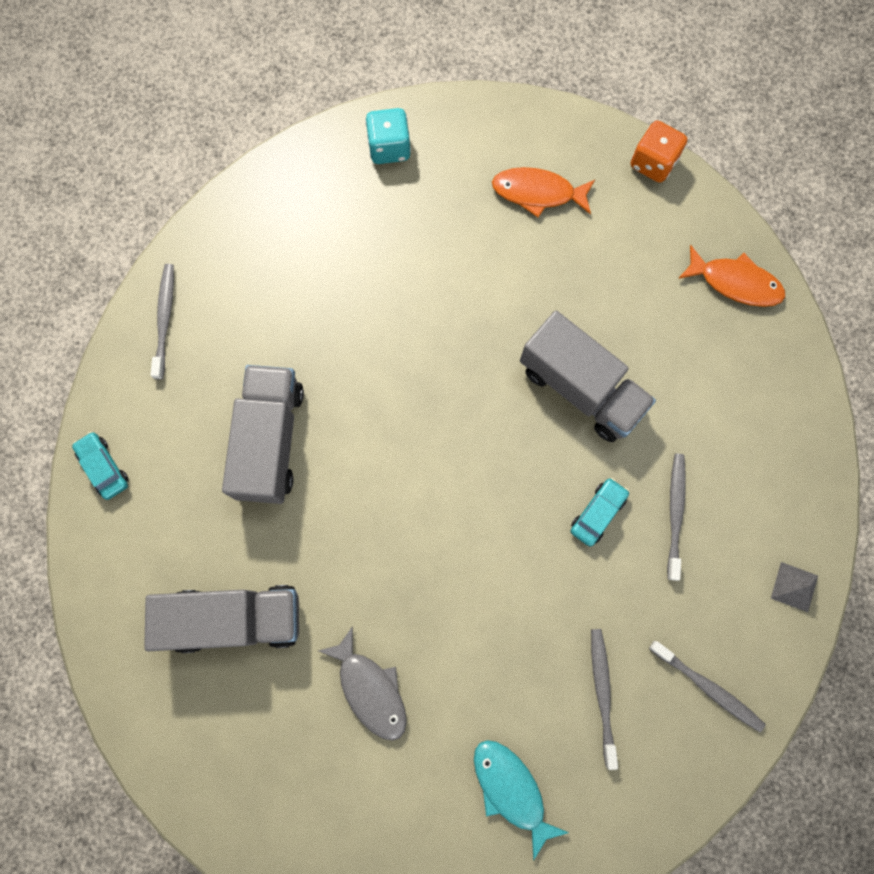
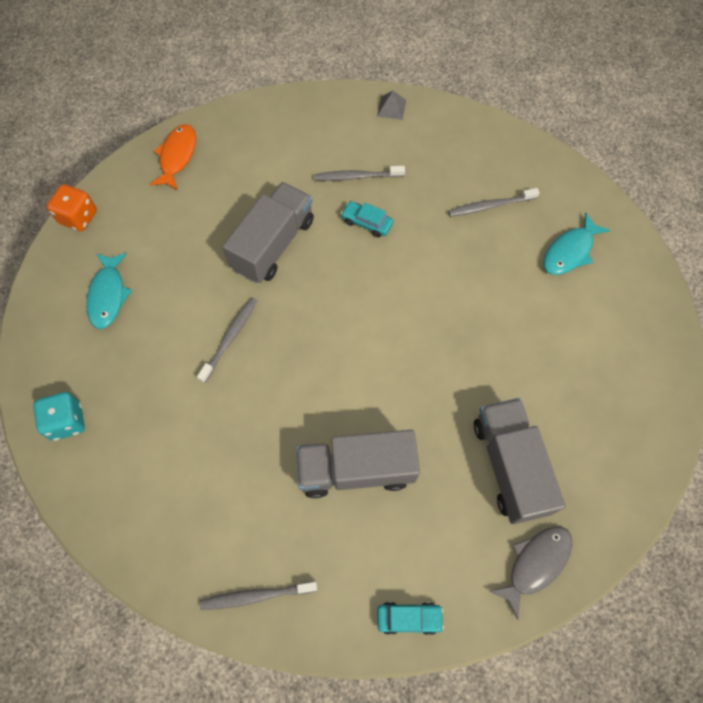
camera: 100 degrees left, 10 degrees down
turquoise car [72,432,129,500] -> turquoise car turned 135 degrees counterclockwise [377,602,444,635]
grey fish [319,626,407,741] -> grey fish moved to [490,527,573,620]
orange fish [492,167,595,217] -> turquoise fish [86,253,132,329]
grey toothbrush [649,641,766,732] -> grey toothbrush moved to [197,297,257,383]

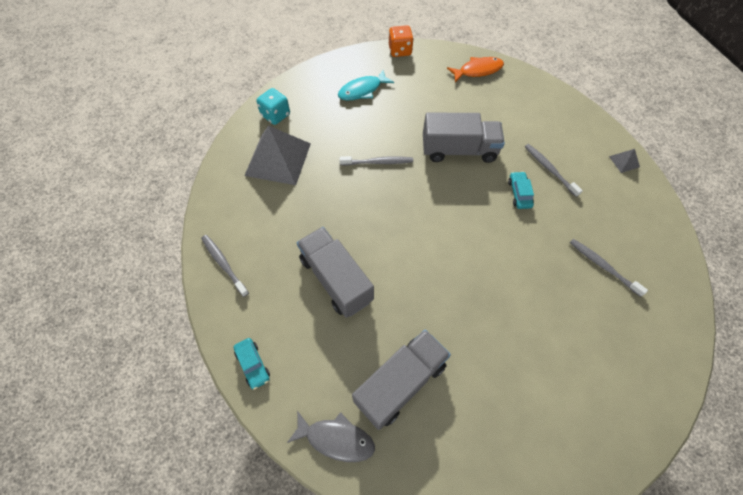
camera: 60 degrees right, 5 degrees down
turquoise fish [543,213,610,275] -> none
none -> grey pyramid [244,125,311,185]

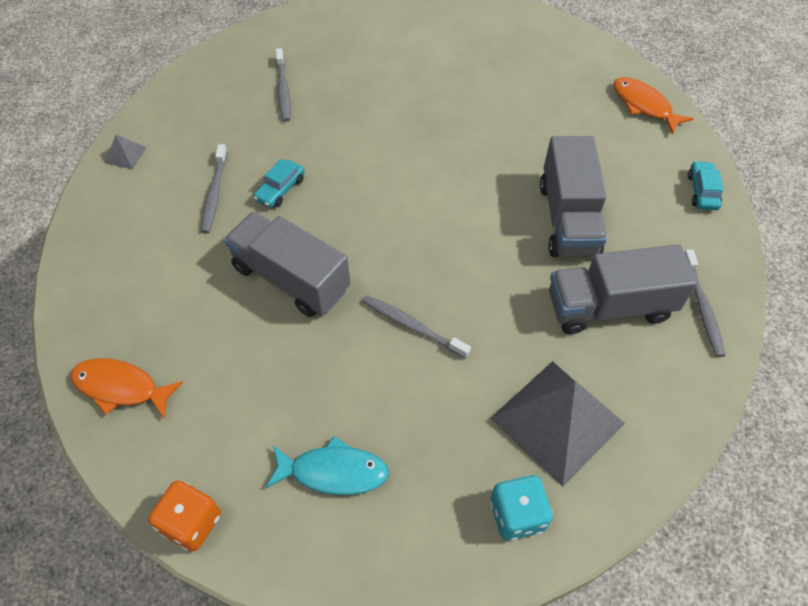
camera: 145 degrees left, 5 degrees down
grey fish [287,411,375,462] -> orange fish [614,77,693,134]
grey truck [352,329,451,430] -> grey truck moved to [549,244,697,334]

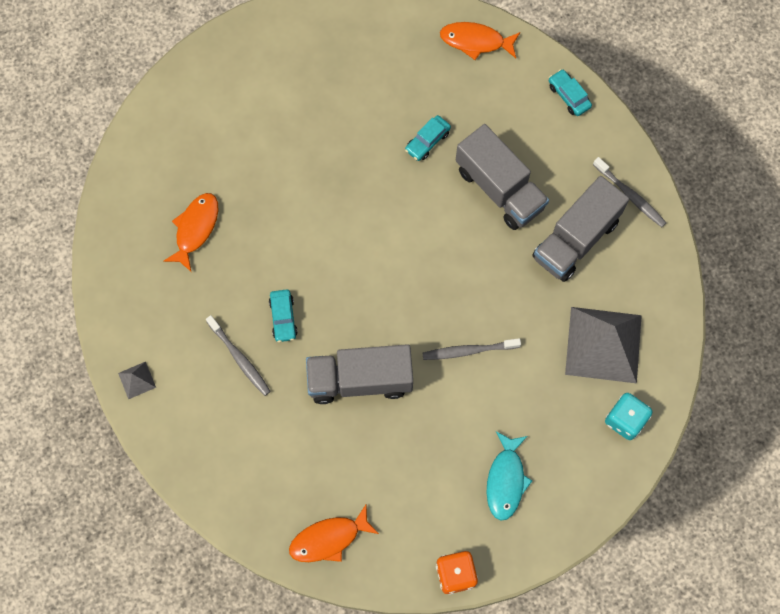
camera: 40 degrees left, 15 degrees up
turquoise fish [266,436,389,495] -> turquoise fish turned 135 degrees clockwise [486,431,532,521]
grey toothbrush [276,48,291,122] -> orange fish [163,193,219,271]
none -> turquoise car [405,115,451,161]

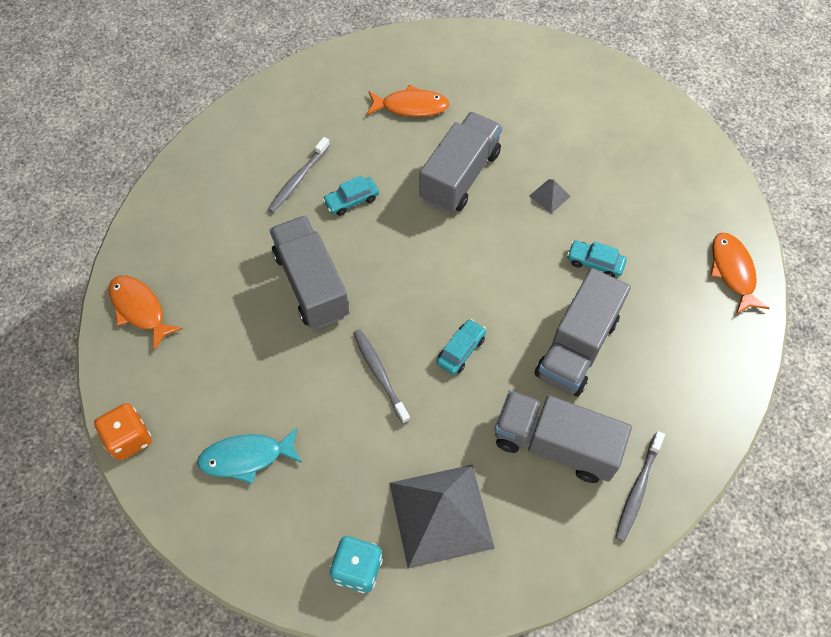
camera: 70 degrees right, 10 degrees down
grey pyramid [118,362,156,399] -> grey pyramid moved to [530,179,571,213]
turquoise car [549,69,592,116] -> turquoise car moved to [436,319,486,375]
none -> grey truck [419,112,502,213]

